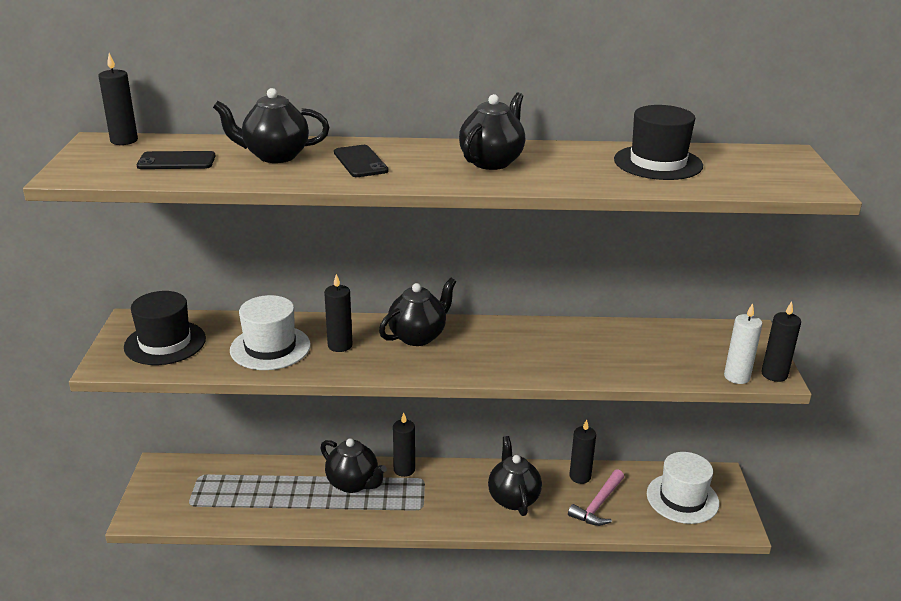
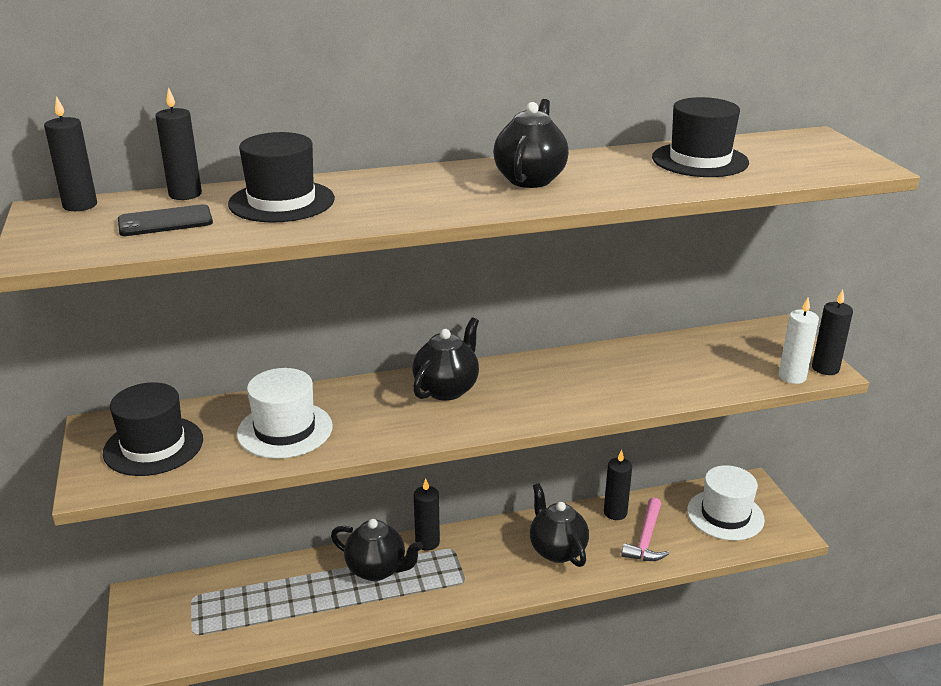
camera: 15 degrees left, 0 degrees up
black teapot [213,88,329,163] -> black hat [228,132,335,223]
black candle [324,274,353,352] -> black candle moved to [155,87,202,200]
black phone [334,145,389,177] -> none

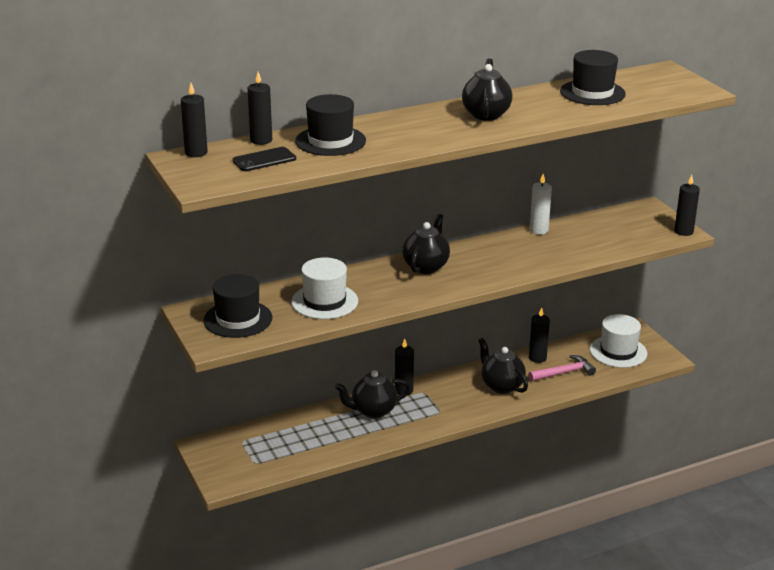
camera: 10 degrees left, 0 degrees up
black teapot [331,519,423,581] -> black teapot turned 150 degrees clockwise [335,370,411,418]
pink hammer [621,497,669,561] -> pink hammer turned 120 degrees counterclockwise [529,355,596,382]
white candle [779,298,819,384] -> white candle moved to [530,174,552,234]

